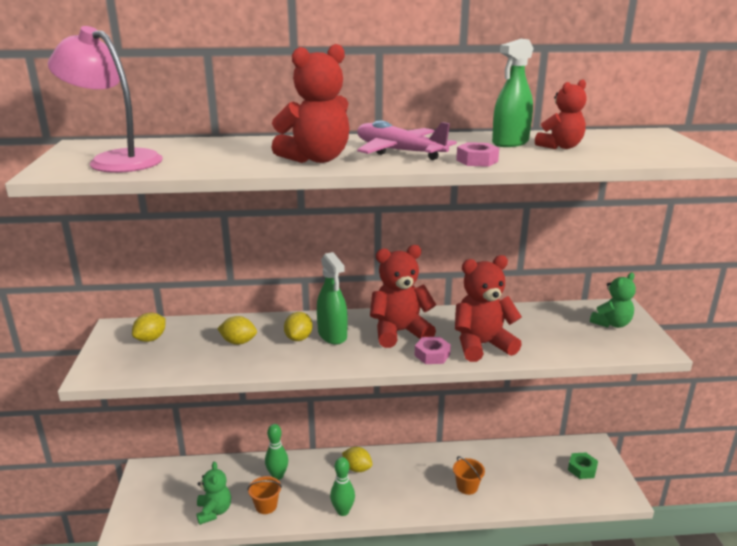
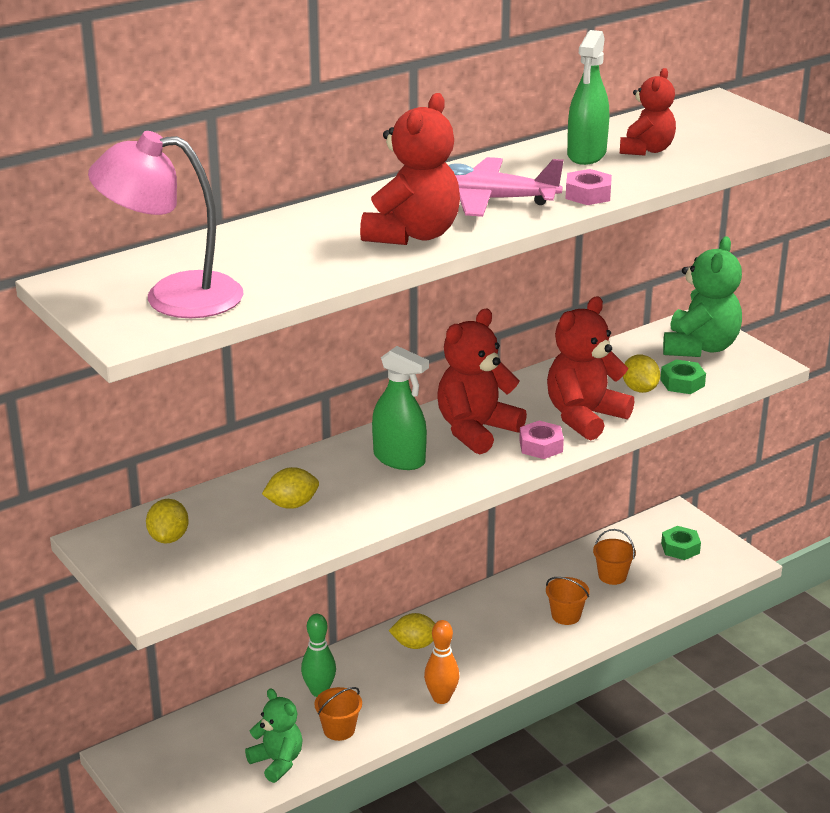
camera: 30 degrees left, 5 degrees up
yellow lemon [284,312,312,341] -> yellow lemon moved to [623,355,660,393]
green bowling pin [330,457,355,516] -> orange bowling pin [424,620,459,704]
green teddy bear [590,273,636,328] -> green teddy bear [663,236,742,357], size x1.57
none -> orange bucket [593,529,636,585]
none -> green nut [660,359,706,394]

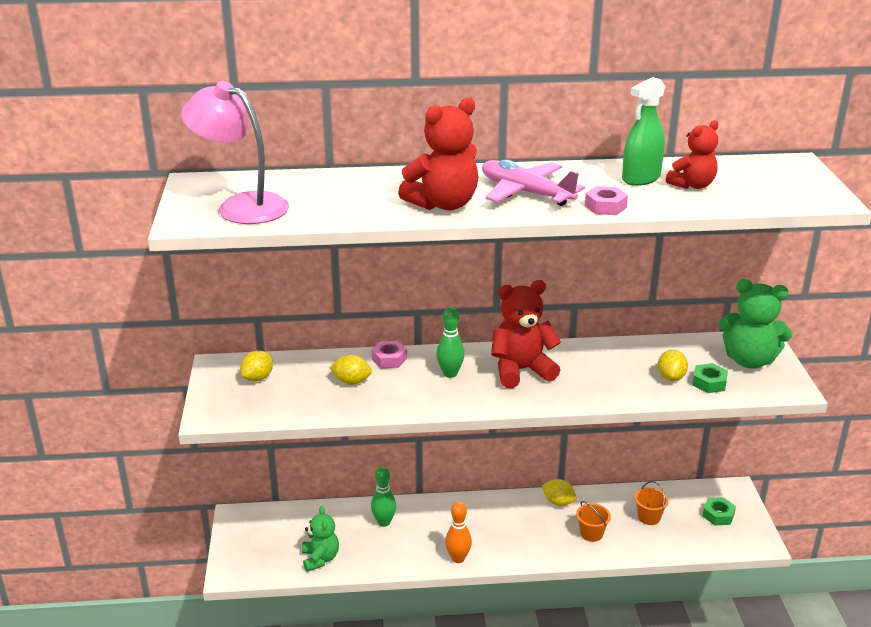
camera: 30 degrees right, 0 degrees up
orange bucket [314,687,362,741] -> none
green spray bottle [372,346,429,470] -> green bowling pin [436,307,465,378]
yellow lemon [389,613,435,649] -> yellow lemon moved to [542,479,576,506]
pink nut [519,421,564,459] -> pink nut moved to [371,341,407,368]
red teddy bear [547,296,634,441] -> none
green teddy bear [663,236,742,357] -> green teddy bear turned 60 degrees clockwise [719,279,792,369]

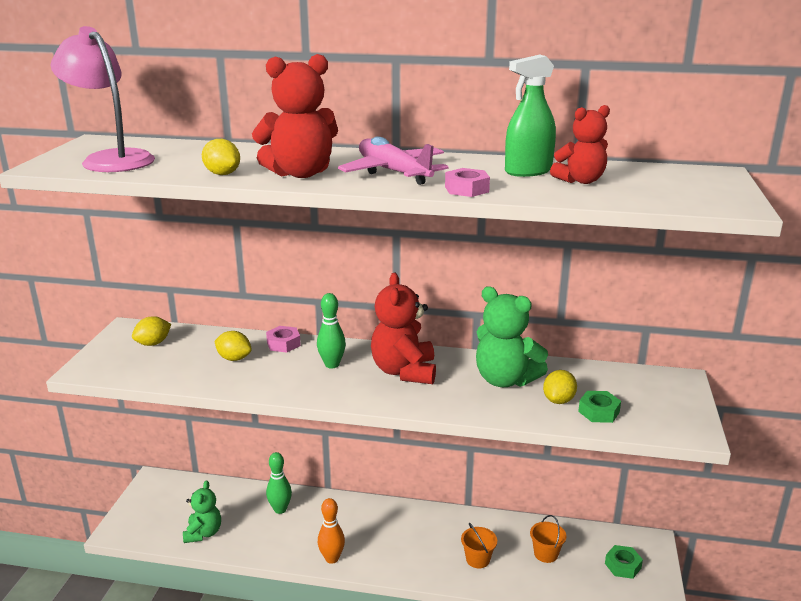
camera: 15 degrees right, 5 degrees down
red teddy bear [491,280,561,388] -> red teddy bear turned 90 degrees counterclockwise [371,273,436,384]
yellow lemon [542,479,576,506] -> yellow lemon moved to [202,139,240,175]
green teddy bear [719,279,792,369] -> green teddy bear moved to [476,286,548,387]

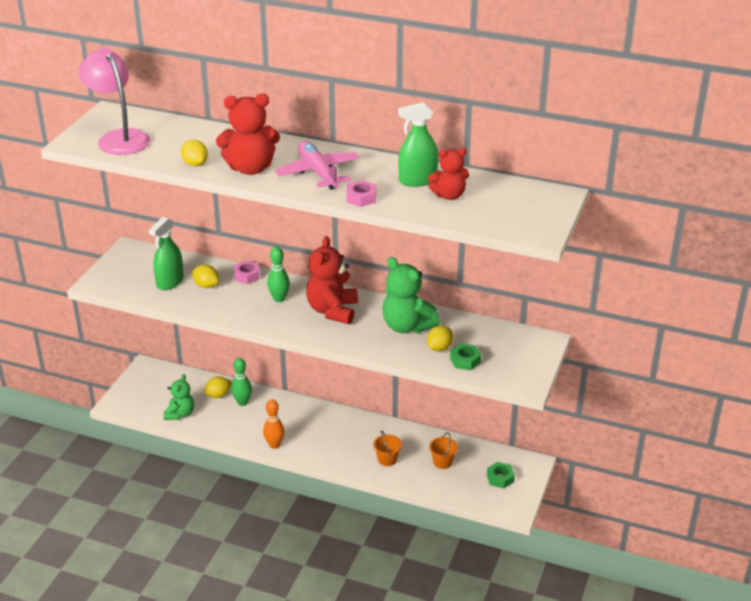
camera: 10 degrees right, 10 degrees up
yellow lemon [132,316,171,346] -> yellow lemon moved to [204,376,232,398]
none -> green spray bottle [149,217,184,290]

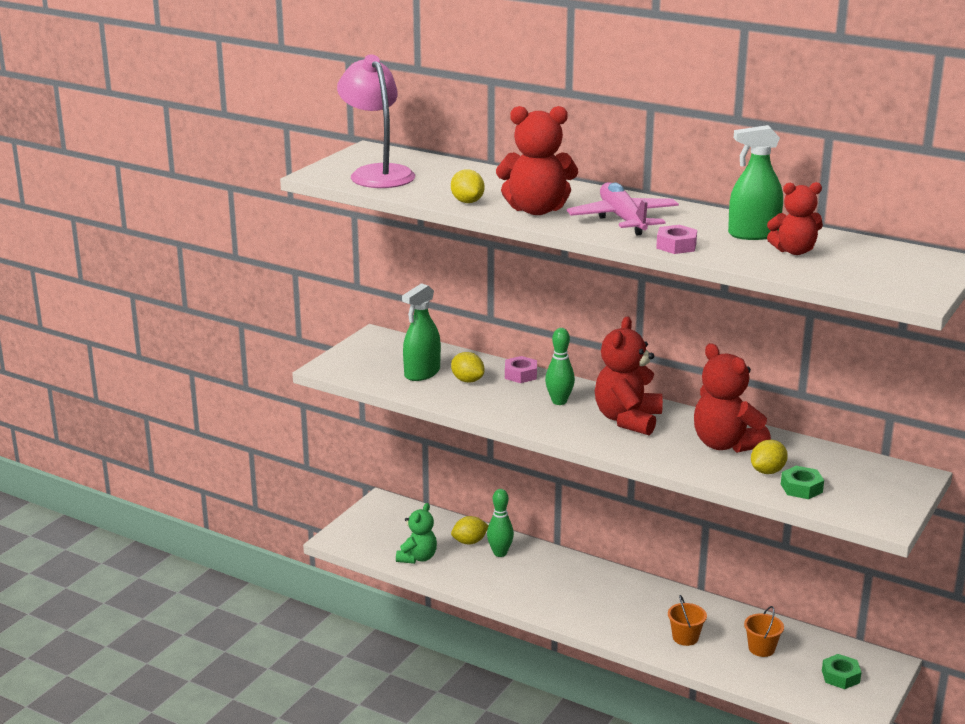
camera: 10 degrees right, 10 degrees down
orange bowling pin [263,399,285,449] -> none
green teddy bear [382,257,440,333] -> red teddy bear [694,343,771,453]

